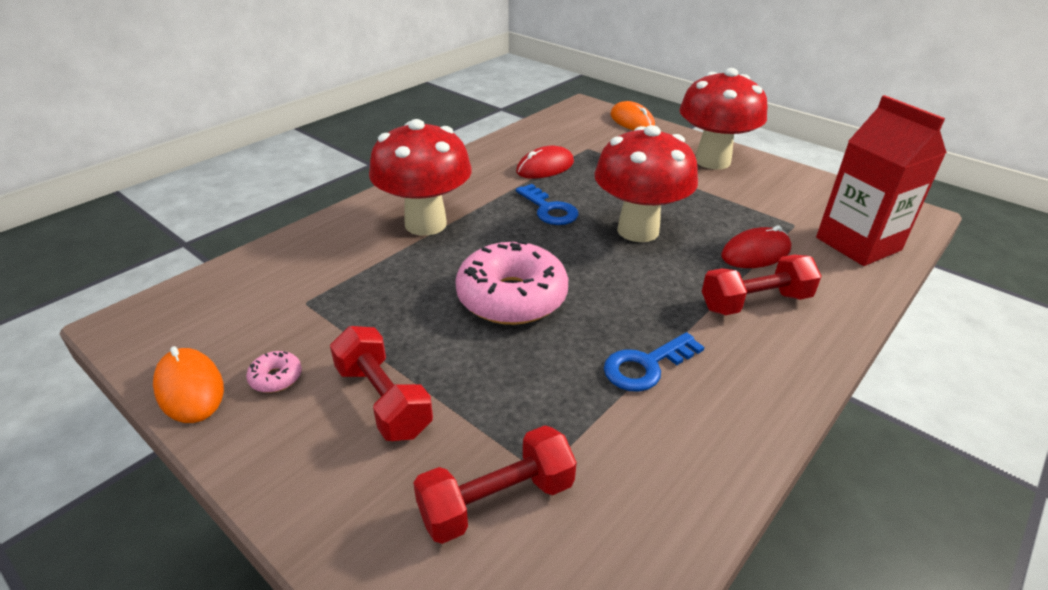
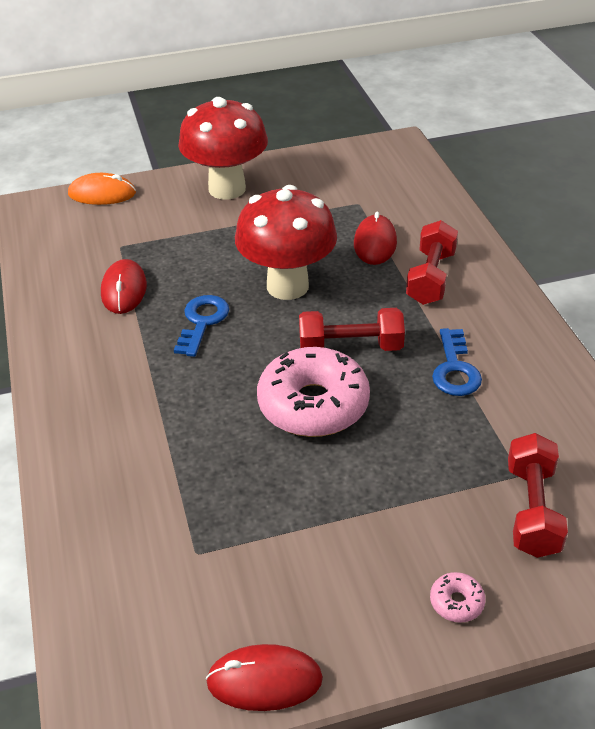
camera: 55 degrees left, 5 degrees up
orange mouse [153,346,224,423] -> red mouse [206,644,323,711]
pink donut [246,351,302,393] -> pink donut moved to [430,572,485,623]
red dumbbell [330,326,433,441] -> red dumbbell moved to [299,308,405,351]
red mushroom [369,119,472,236] -> none
blue key [516,184,578,225] -> blue key turned 75 degrees counterclockwise [174,295,229,357]
red carton [816,95,947,266] -> none

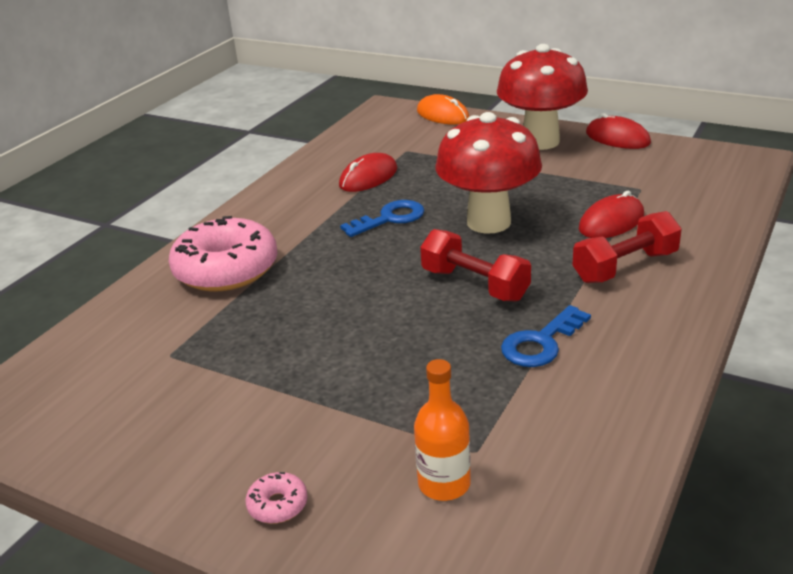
camera: 45 degrees right, 10 degrees down
red mouse [206,644,323,711] -> red mouse moved to [586,113,651,149]
pink donut [257,347,370,437] -> pink donut moved to [169,216,278,292]
red dumbbell [508,433,568,558] -> orange bottle [414,359,471,501]

